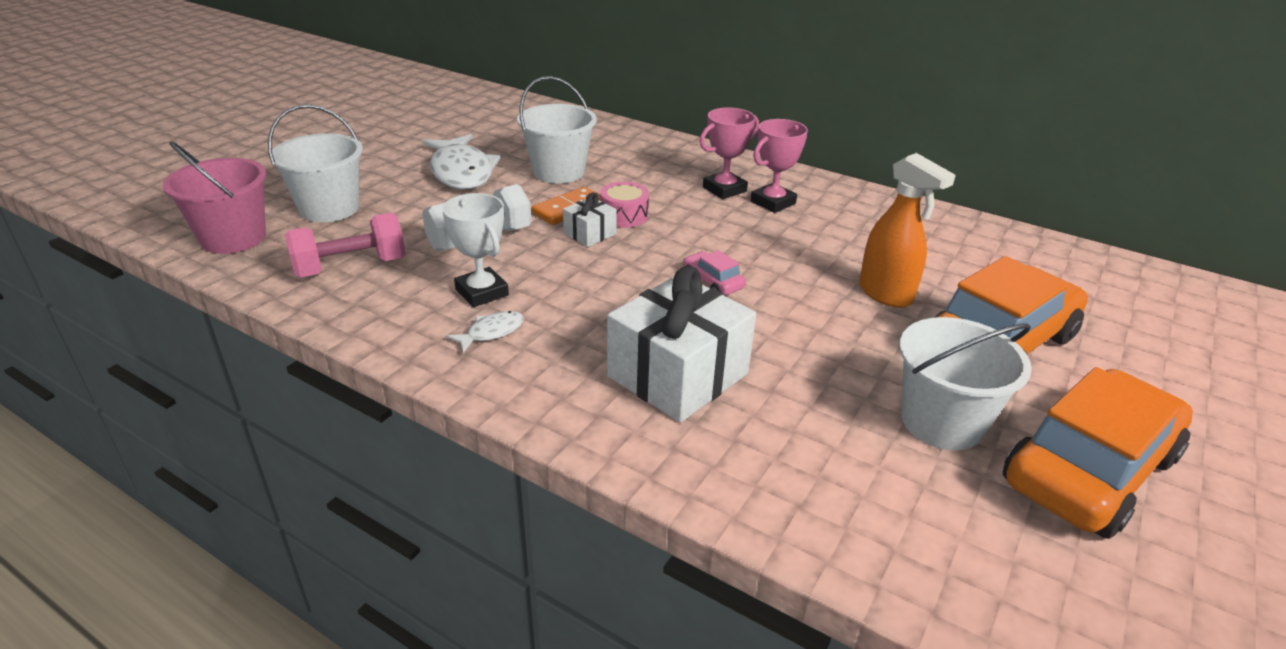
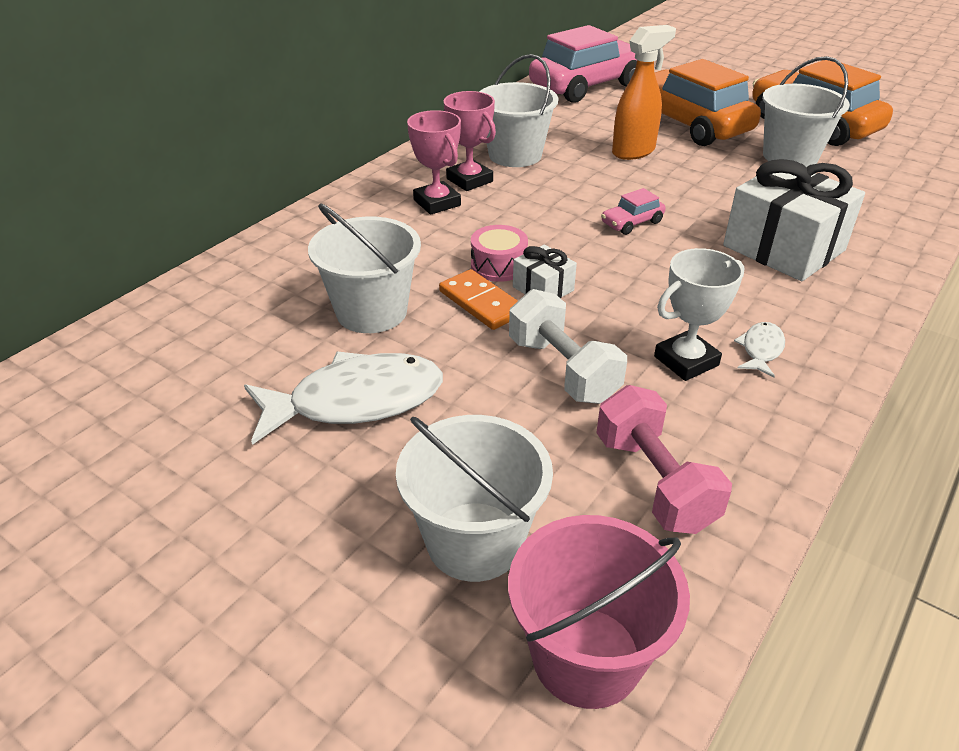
camera: 85 degrees left, 5 degrees up
white fish [446,311,524,353] -> white fish turned 60 degrees clockwise [734,322,785,378]
none -> white bucket [479,54,558,167]
none -> pink car [529,25,637,103]

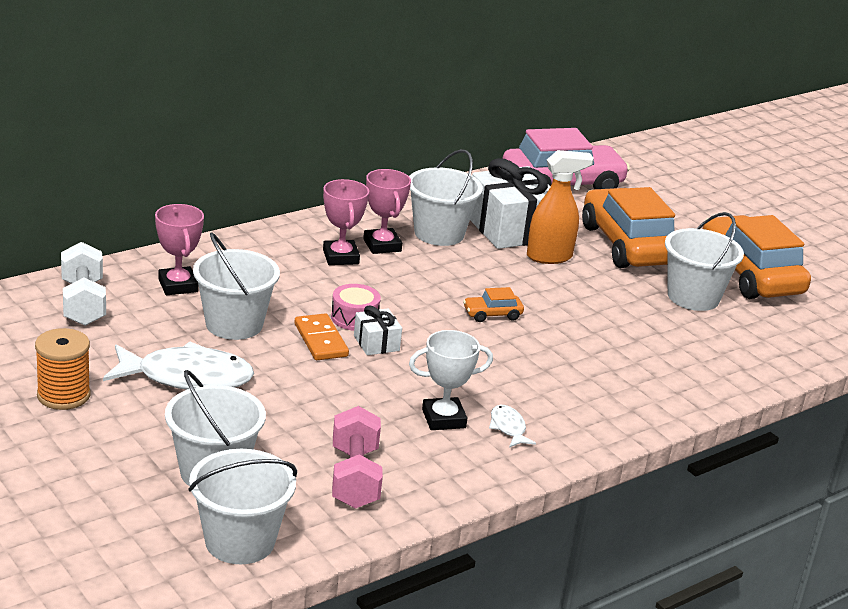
camera: 15 degrees right, 10 degrees down
pink bucket [508,515,690,709] -> white bucket [188,449,297,564]
white dumbbell [509,289,627,404] -> white dumbbell moved to [61,242,106,326]
pink car [601,188,666,235] -> orange car [463,287,524,322]
white gift [723,159,865,281] -> white gift moved to [470,158,551,249]
white fish [734,322,785,378] -> white fish turned 60 degrees counterclockwise [489,405,536,448]
none -> orange spool [35,328,90,410]
none -> pink trophy [155,204,204,295]

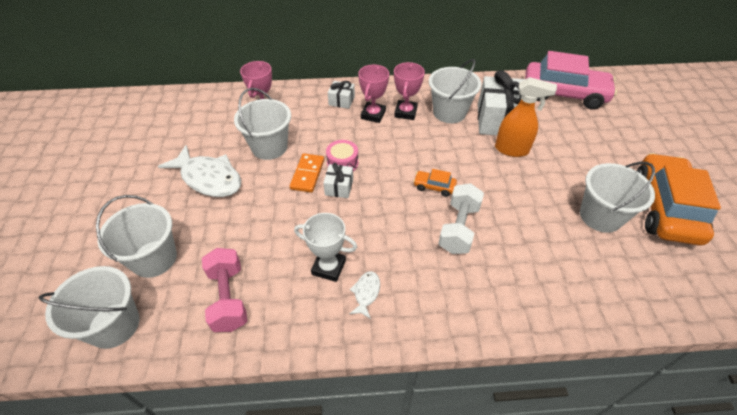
camera: 35 degrees right, 20 degrees up
orange spool [35,328,90,410] -> none
white dumbbell [61,242,106,326] -> white dumbbell moved to [438,183,484,254]
pink dumbbell [332,406,383,509] -> pink dumbbell turned 45 degrees counterclockwise [202,248,247,332]
orange car [582,187,675,268] -> none
none -> white gift [328,81,355,109]

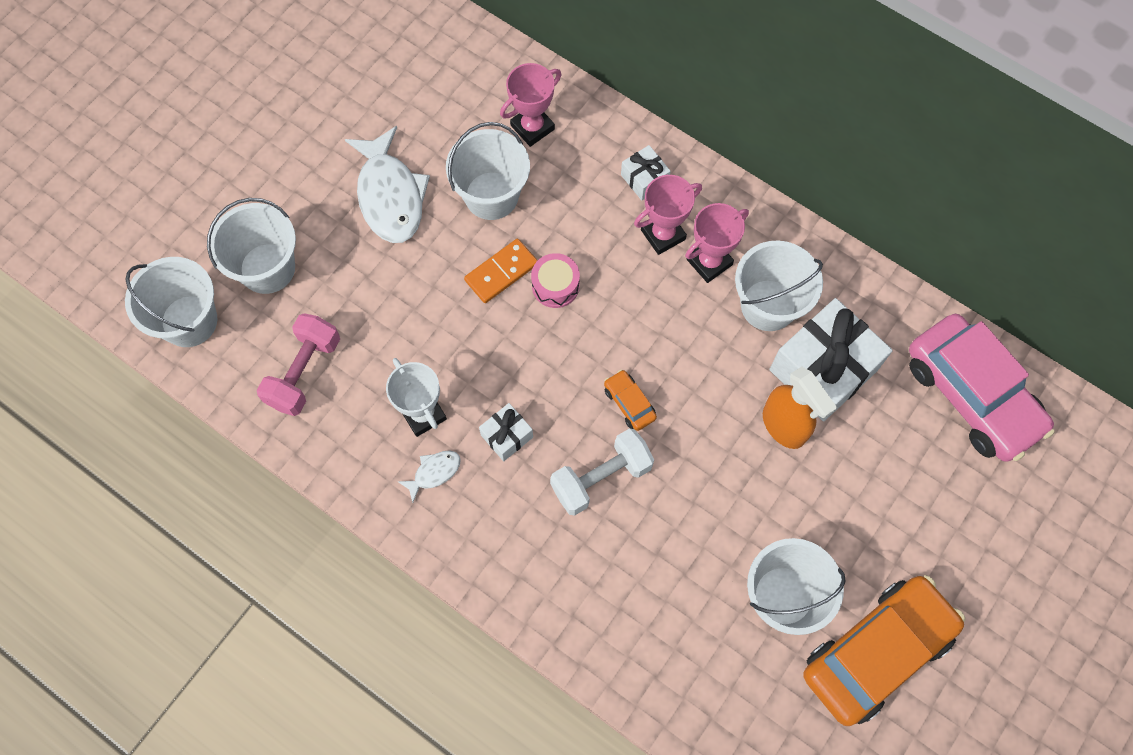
camera: 40 degrees right, 20 degrees up
white gift [323,163,353,198] -> white gift moved to [479,403,533,461]

